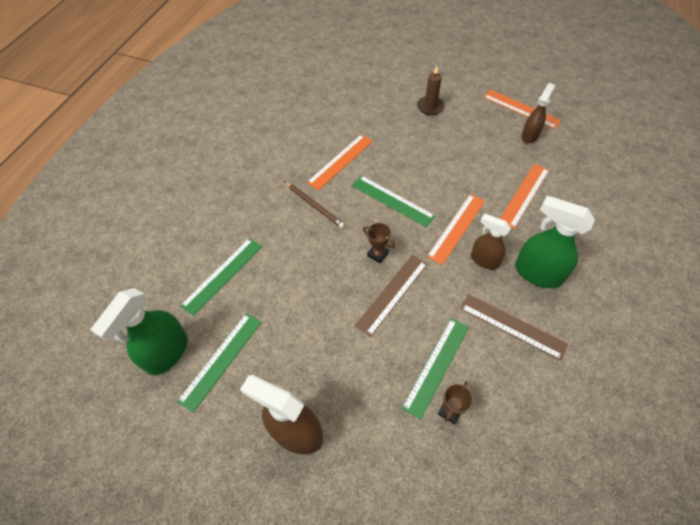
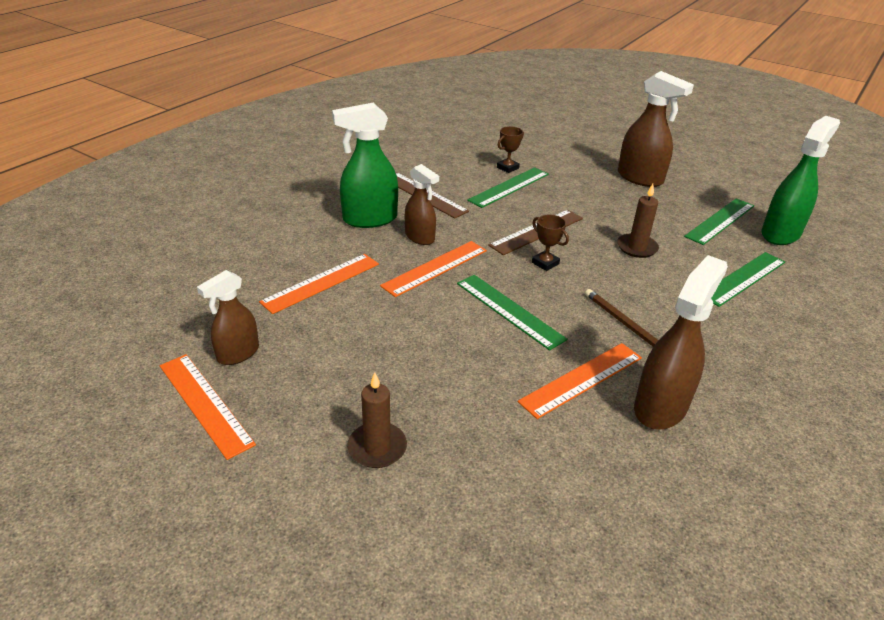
camera: 170 degrees left, 20 degrees down
green spray bottle [515,196,595,288] -> green spray bottle turned 120 degrees clockwise [332,103,398,228]
none -> brown candle [617,184,659,258]
none -> brown spray bottle [634,255,728,430]

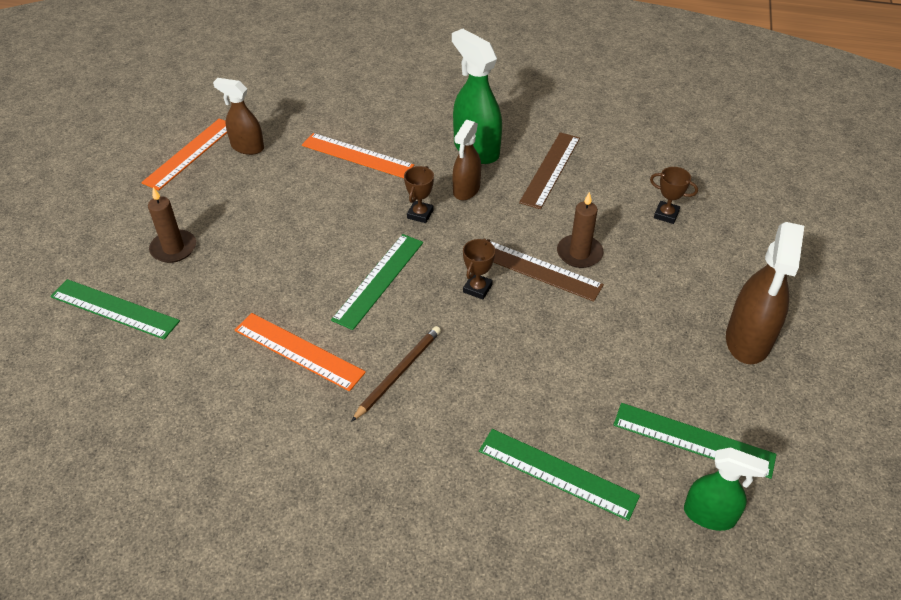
camera: 70 degrees right, 10 degrees up
orange ruler [380,241,487,297] -> brown trophy [404,166,434,223]
green ruler [467,167,549,208] -> green ruler moved to [50,279,180,339]
brown candle [617,184,659,258] -> brown candle moved to [557,192,604,268]
brown spray bottle [634,255,728,430] -> none
green spray bottle [762,116,840,245] -> green spray bottle [684,447,769,531], size x0.63

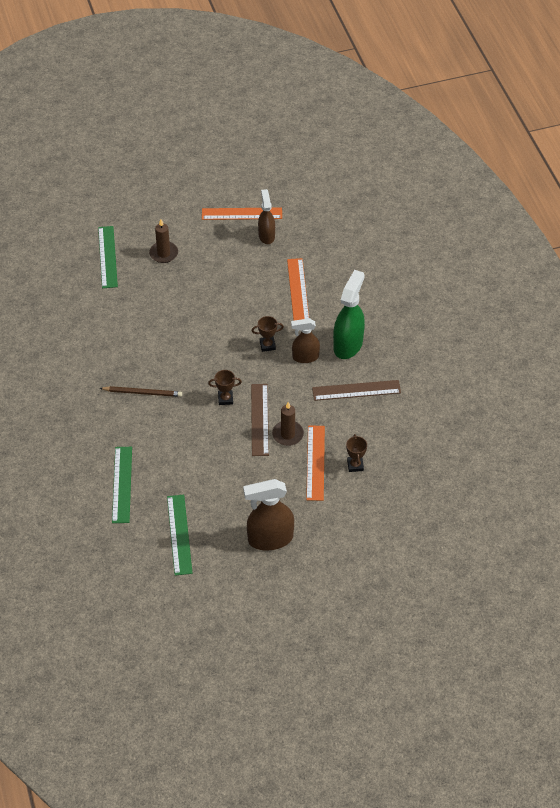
camera: 60 degrees right, 5 degrees up
orange ruler [235,313,366,391] -> orange ruler moved to [306,425,325,501]
green ruler [331,234,423,330] -> none
green spray bottle [684,447,769,531] -> none

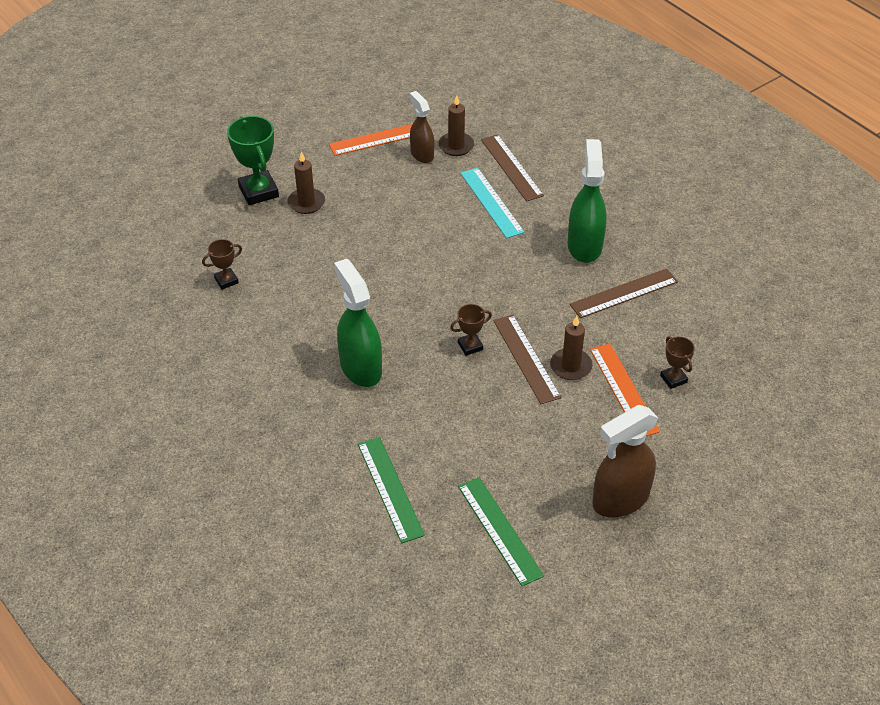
camera: 20 degrees left, 5 degrees down
green ruler [98,226,118,288] -> none
brown pencil [100,386,182,397] -> green spray bottle [334,259,382,387]
brown trophy [252,316,284,352] -> brown trophy moved to [202,239,242,289]
orange ruler [287,258,309,320] -> turquoise ruler [460,167,525,238]
brown spray bottle [291,318,320,363] -> none
none -> green trophy [227,116,279,205]
none -> brown candle [438,95,474,156]
none -> brown ruler [481,134,544,202]

